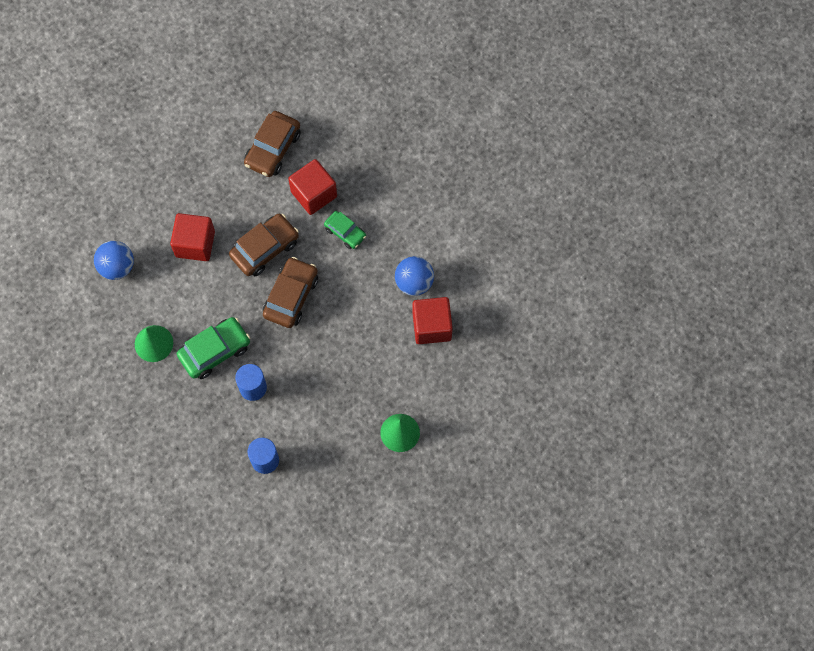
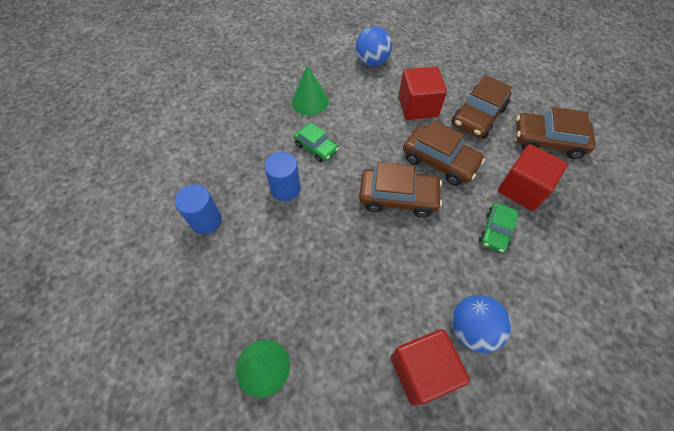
camera: 75 degrees right, 10 degrees down
green car [177,317,250,379] -> green car [294,123,339,162], size x0.62
none -> brown car [452,75,512,139]

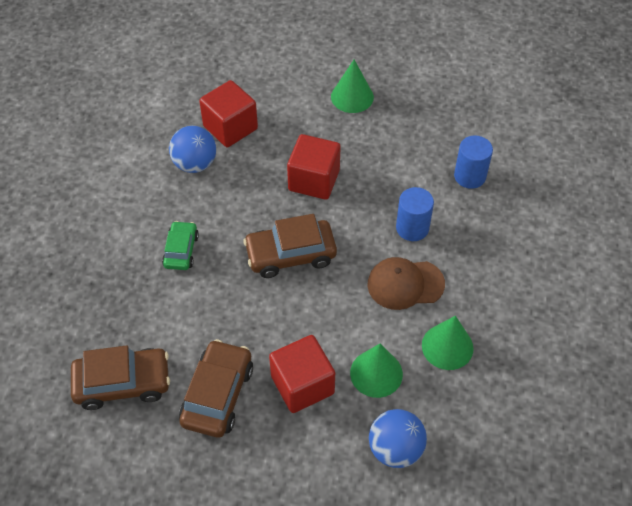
camera: 160 degrees right, 5 degrees down
green car [294,123,339,162] -> brown cap [368,257,445,310]
brown car [403,120,485,186] -> none
red cube [498,144,568,211] -> red cube moved to [287,134,341,200]
none -> green cone [350,344,403,398]

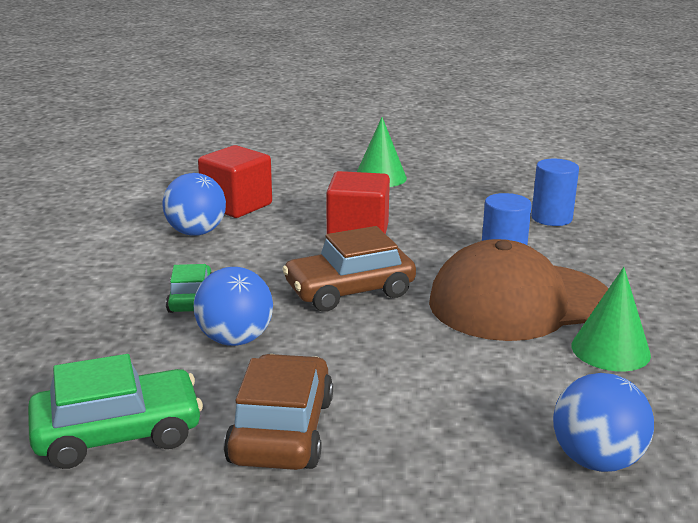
camera: 10 degrees left, 30 degrees down
brown car [71,345,170,410] -> green car [28,354,203,469]
red cube [269,335,335,413] -> none
green cone [350,344,403,398] -> none
brown cap [368,257,445,310] -> brown cap [429,239,608,341], size x1.69
none -> blue ball [194,267,273,346]

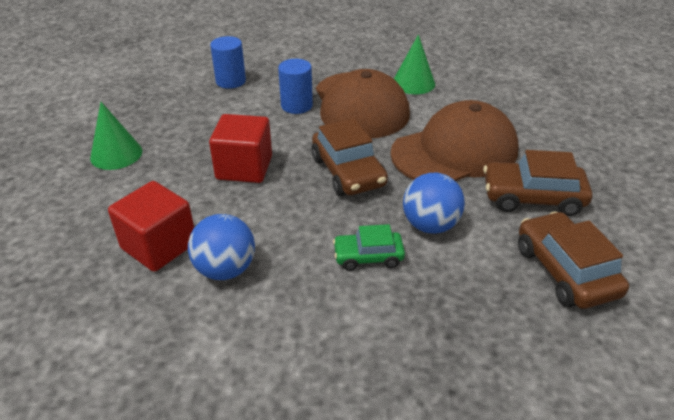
camera: 90 degrees left, 15 degrees up
green car [28,354,203,469] -> brown car [518,211,629,309]
blue ball [553,373,654,472] -> none
none -> brown cap [390,100,519,181]

